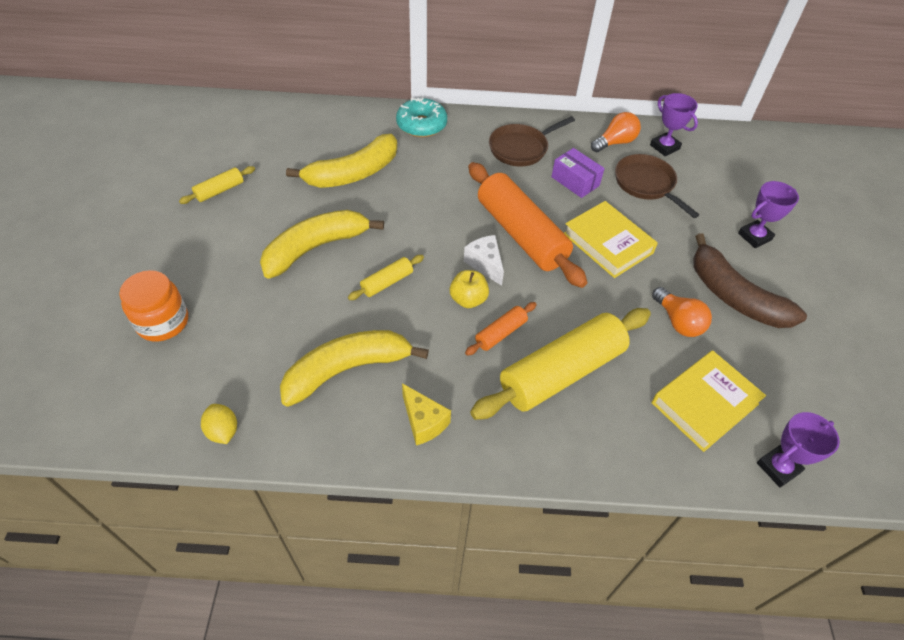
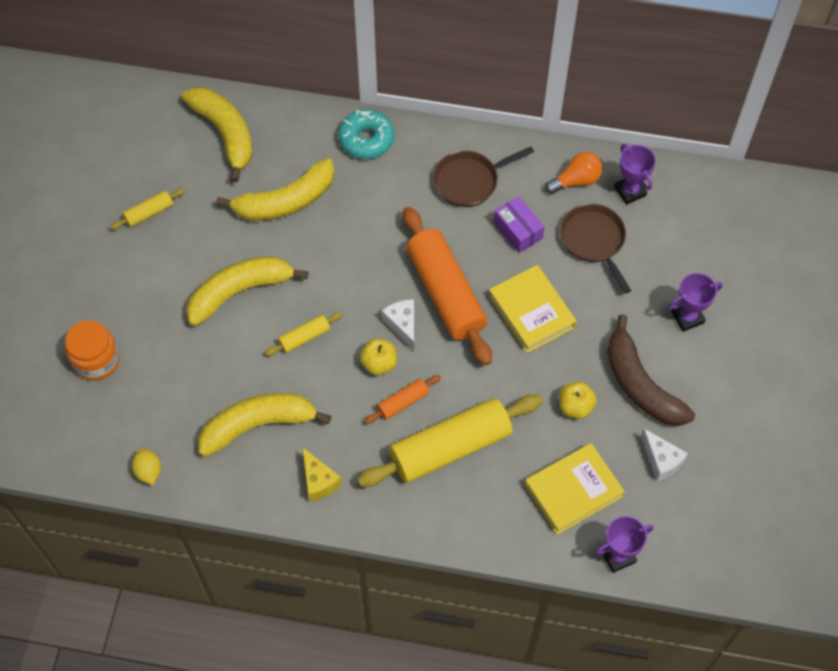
camera: 10 degrees right, 10 degrees up
orange light bulb [652,287,712,337] -> yellow apple [559,382,597,419]
none -> yellow banana [181,87,253,182]
none -> white cheese [641,429,688,481]

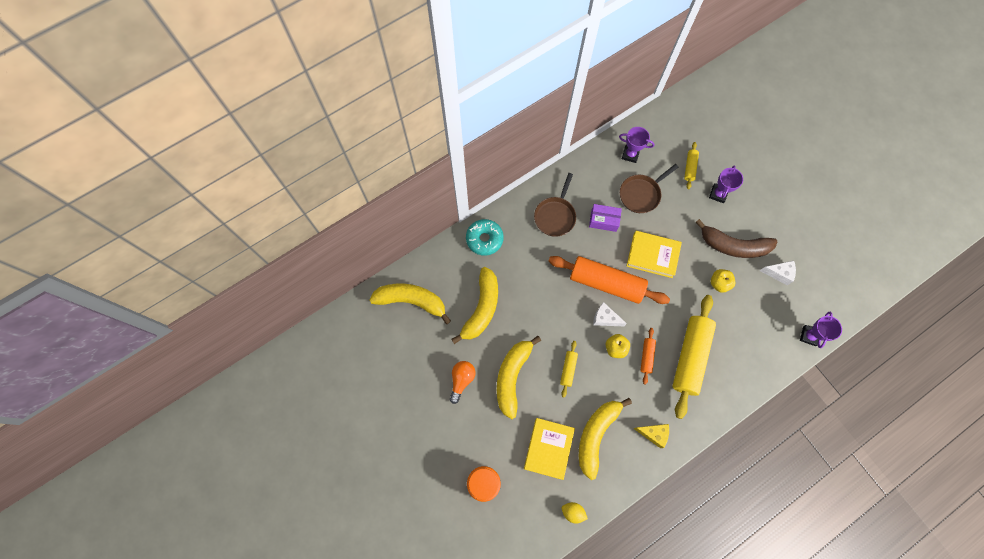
camera: 45 degrees left, 10 degrees up
yellow rolling pin [110,188,185,230] -> yellow rolling pin moved to [684,142,699,189]
yellow book [525,443,625,535] -> yellow book moved to [524,418,575,480]
orange light bulb [545,152,603,194] -> orange light bulb moved to [450,361,475,404]
brown pan [560,204,631,294] -> brown pan turned 60 degrees counterclockwise [620,164,679,213]

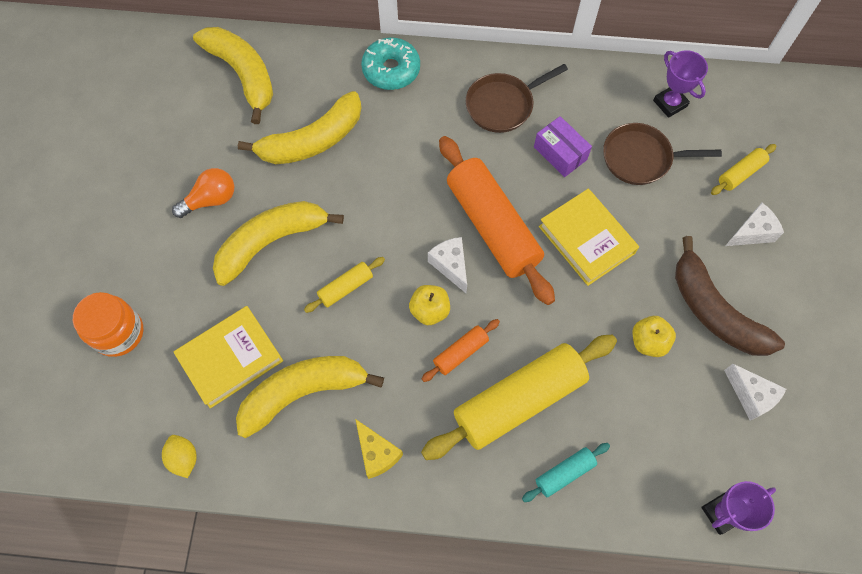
camera: 40 degrees right, 5 degrees down
purple trophy [709,166,743,203] -> white cheese [725,203,784,246]
none -> turquoise rolling pin [522,443,610,502]

